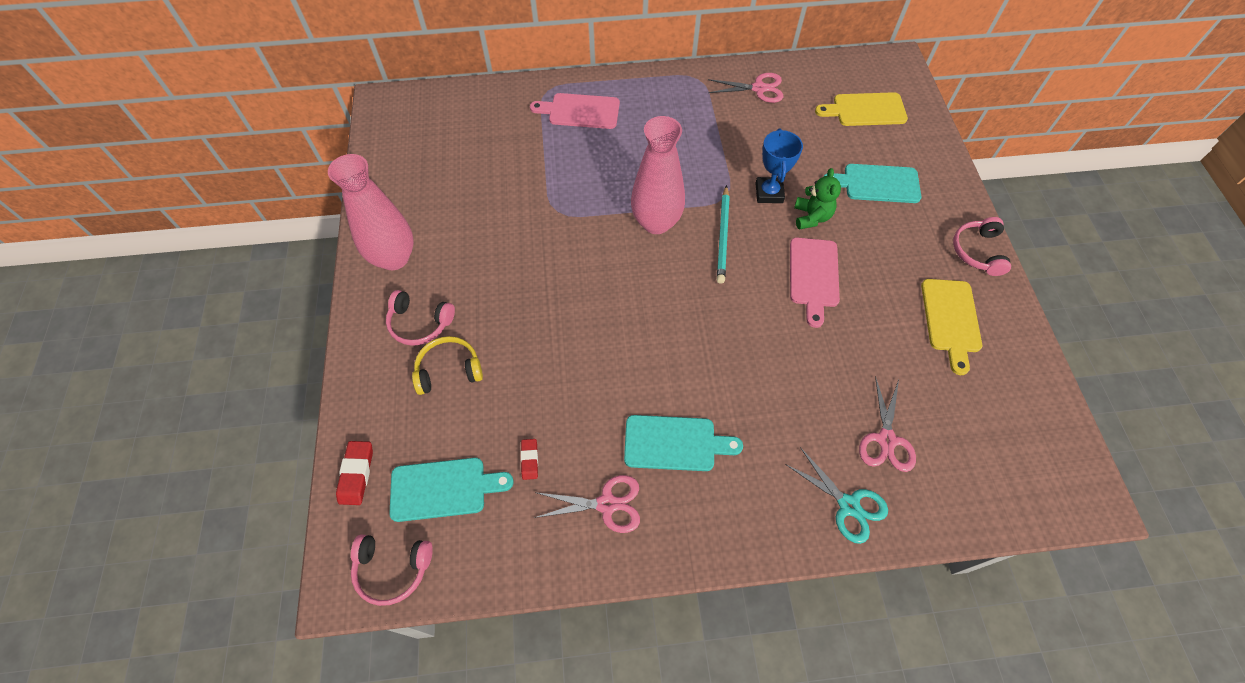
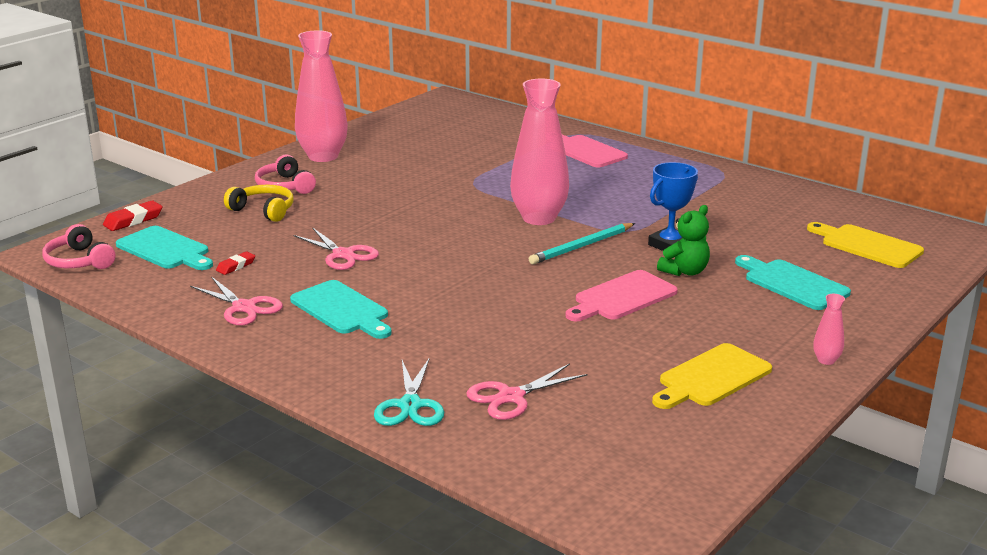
camera: 45 degrees right, 35 degrees down
pink scissors [708,73,783,103] -> pink scissors moved to [293,227,379,270]
pink headphones [953,217,1011,276] -> pink vase [813,294,845,365]

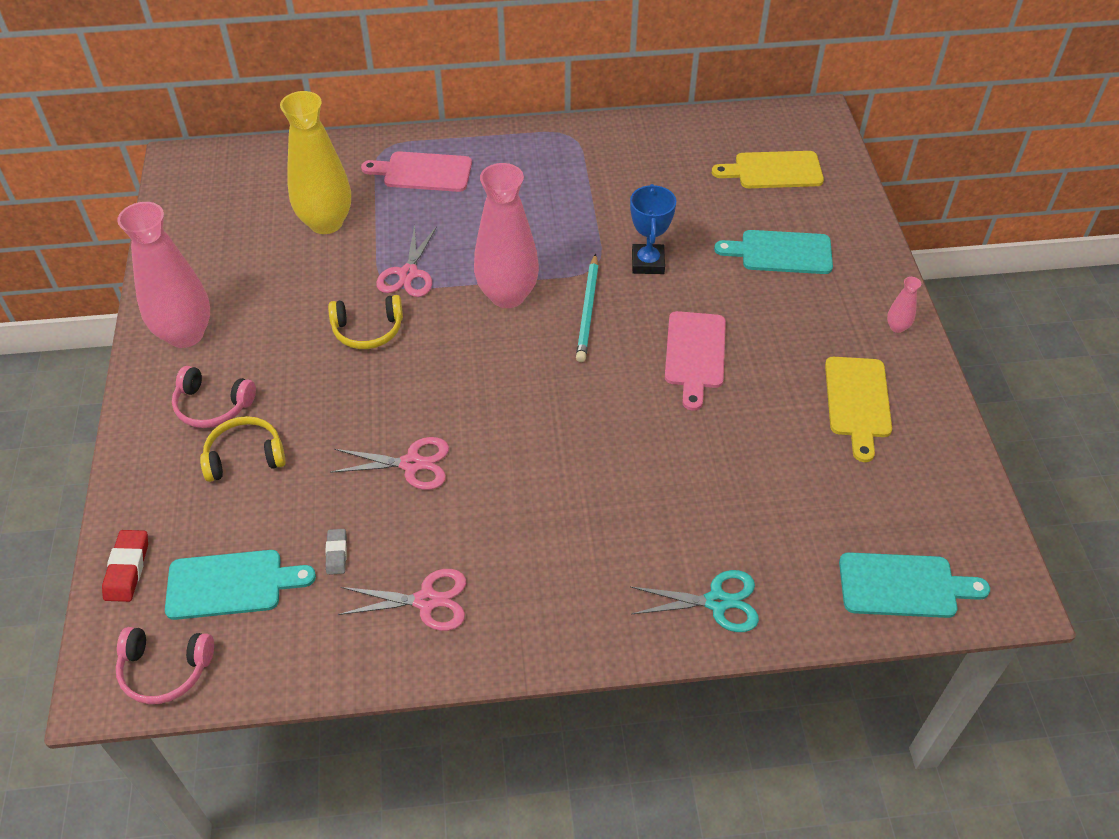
camera: 45 degrees left, 25 degrees up
red eraser [216,251,255,275] -> grey eraser [325,529,347,575]
turquoise cutting board [290,280,392,339] -> turquoise cutting board moved to [839,552,990,618]
turquoise scissors [374,357,444,426] -> turquoise scissors turned 45 degrees counterclockwise [631,570,759,632]
pink scissors [466,363,588,420] -> pink scissors moved to [376,225,437,297]
green teddy bear [657,205,710,276] -> none
none -> yellow vase [280,91,351,234]
none -> yellow headphones [328,295,403,349]

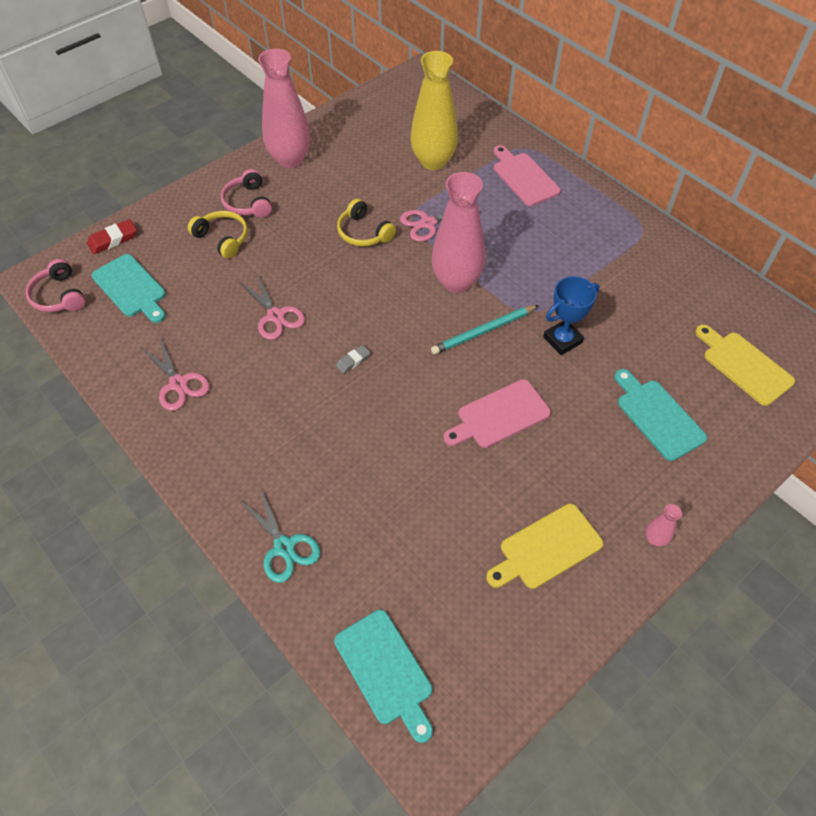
camera: 55 degrees right, 5 degrees up
grey eraser [325,529,347,575] -> grey eraser moved to [336,345,371,374]

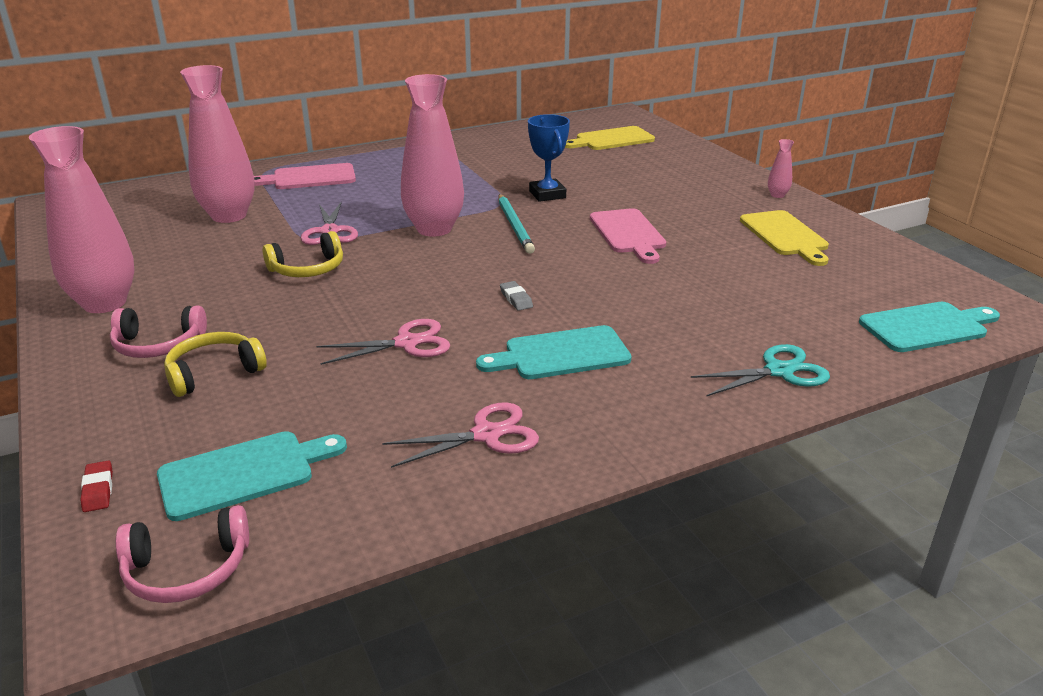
camera: 75 degrees left, 25 degrees down
red eraser [87,219,137,254] -> red eraser [80,461,113,512], size x0.65
yellow vase [411,51,458,170] -> pink vase [180,65,255,223]
turquoise cutting board [614,369,707,461] -> turquoise cutting board moved to [476,325,632,379]

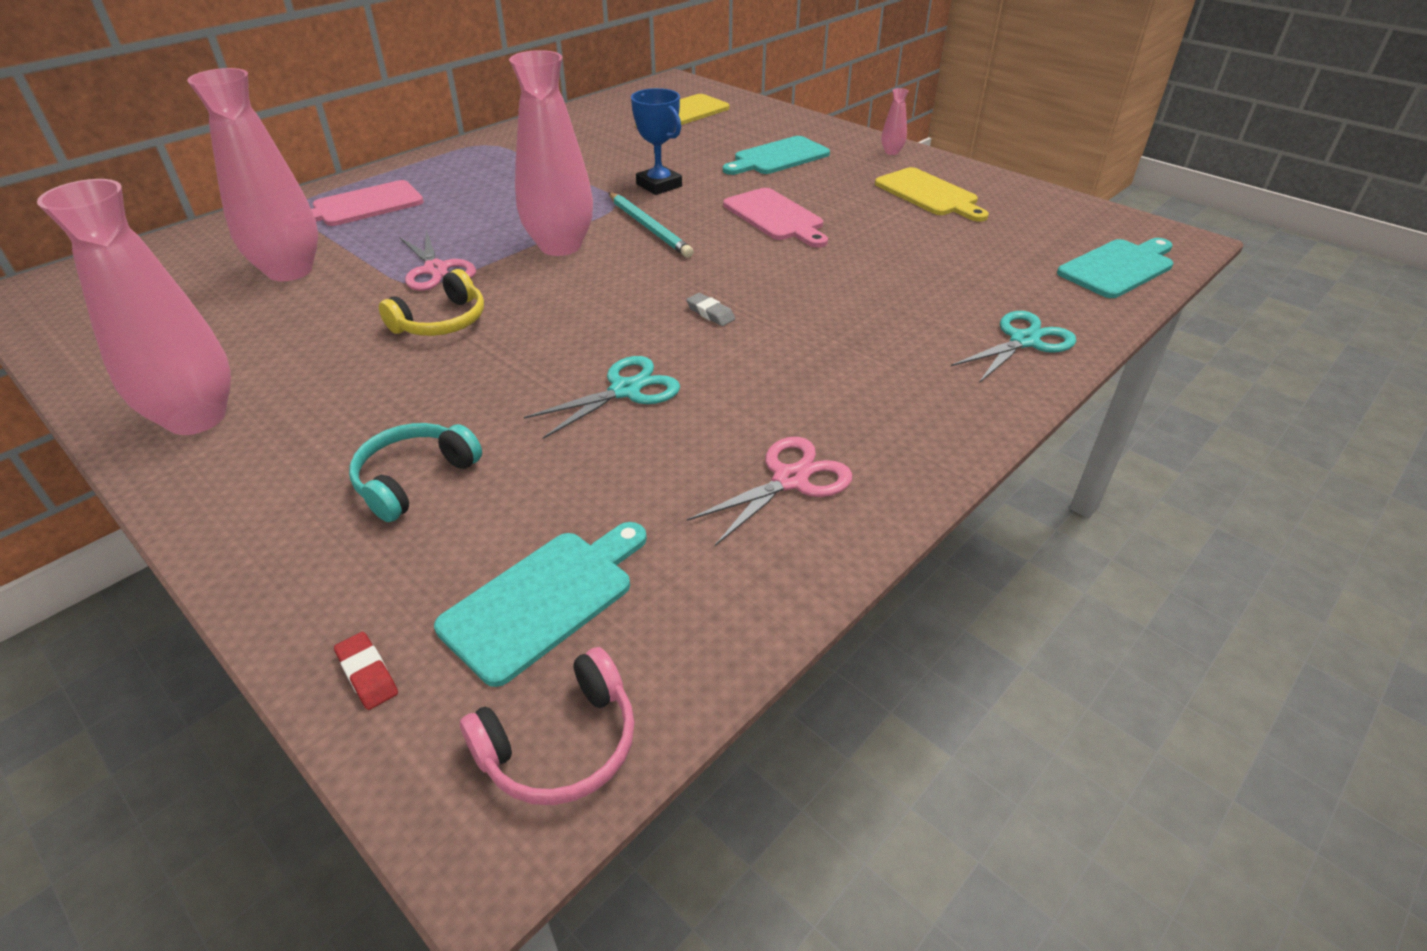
camera: 20 degrees left, 10 degrees up
pink headphones [110,306,207,358] -> none
yellow headphones [164,332,267,397] -> turquoise headphones [349,423,482,522]
pink scissors [316,319,451,365] -> turquoise scissors [524,356,680,439]
turquoise cutting board [476,325,632,379] -> turquoise cutting board moved to [723,136,830,175]

